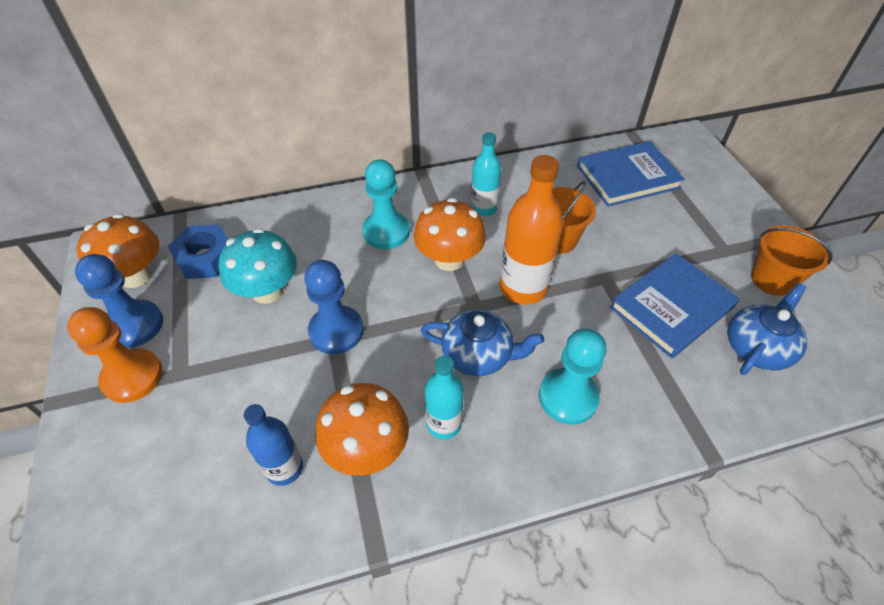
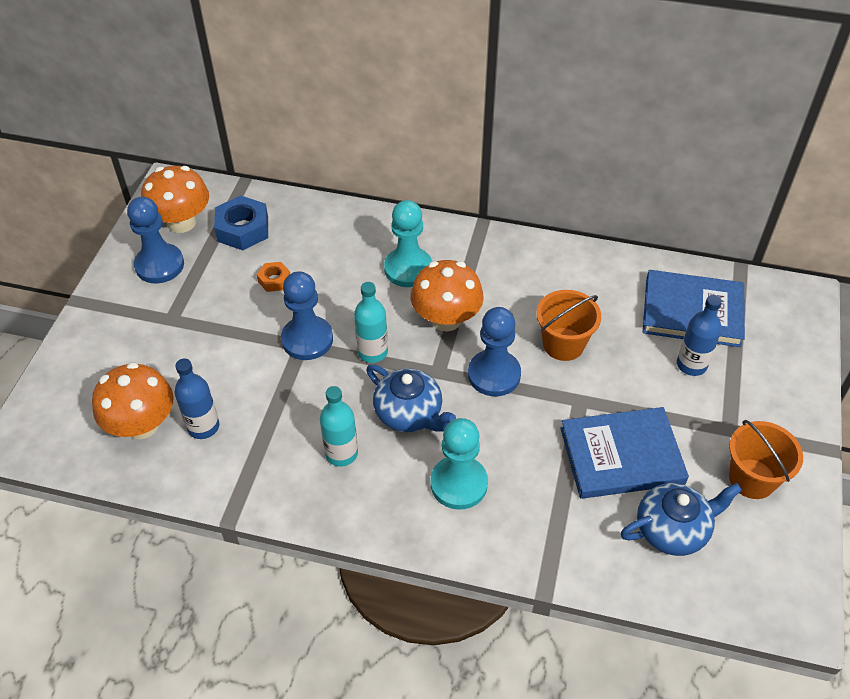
camera: 30 degrees right, 0 degrees up
orange pawn [67,307,163,403] -> none
turquoise mushroom [219,228,297,304] -> orange nut [257,262,290,292]
orange mushroom [315,383,409,476] -> orange mushroom moved to [92,362,174,439]
turquoise bottle [471,132,501,216] -> turquoise bottle moved to [354,282,388,363]
orange bottle [500,155,563,305] -> blue pawn [468,307,521,396]
none -> blue bottle [677,295,722,376]

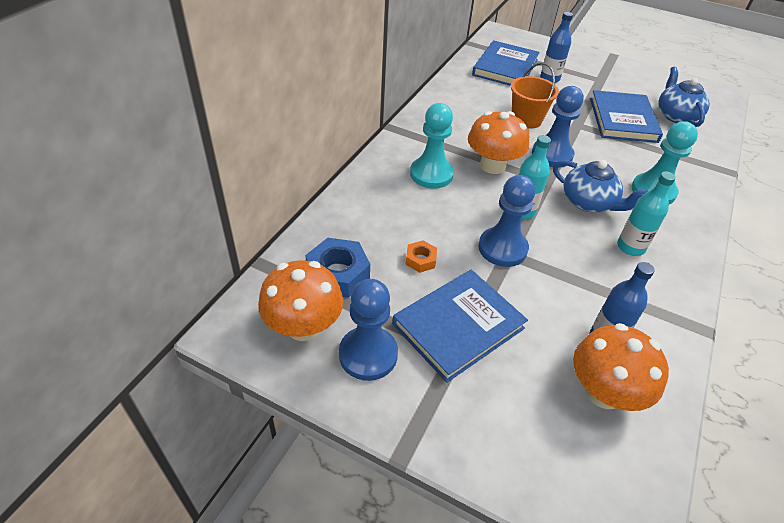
camera: 80 degrees left, 5 degrees down
blue teapot [366,364,456,432] -> blue teapot turned 75 degrees clockwise [553,160,648,212]
orange bucket [729,420,803,499] -> none
none -> blue book [393,269,528,383]

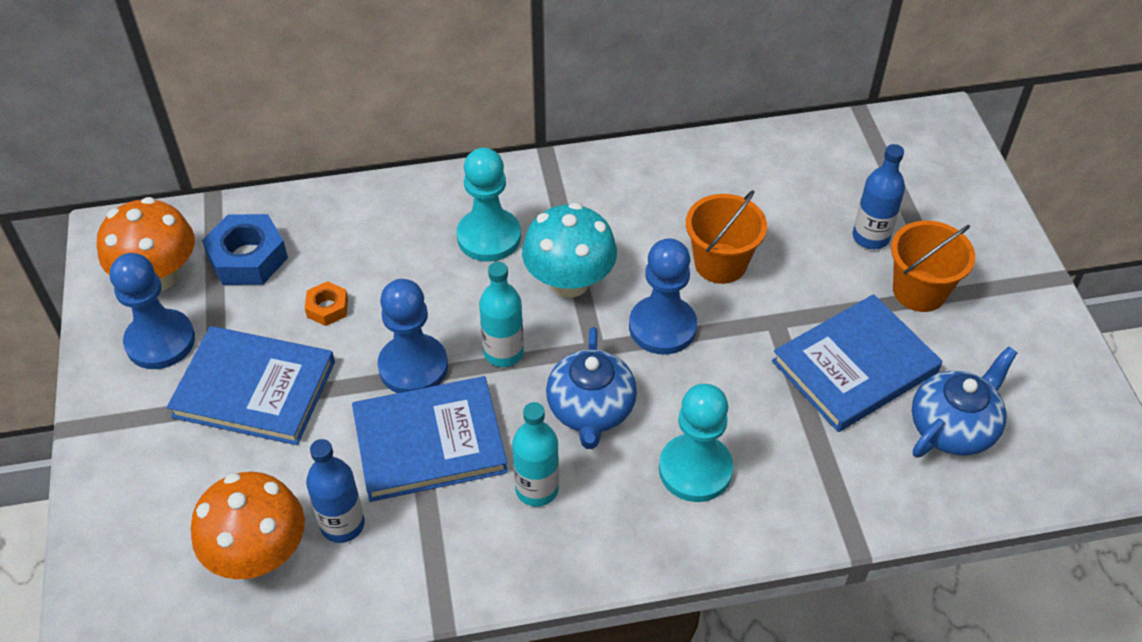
camera: 55 degrees right, 5 degrees up
orange mushroom [468,111,529,174] -> turquoise mushroom [522,203,617,298]
blue book [472,40,540,86] -> blue book moved to [352,376,508,502]
none -> orange bucket [891,221,975,312]

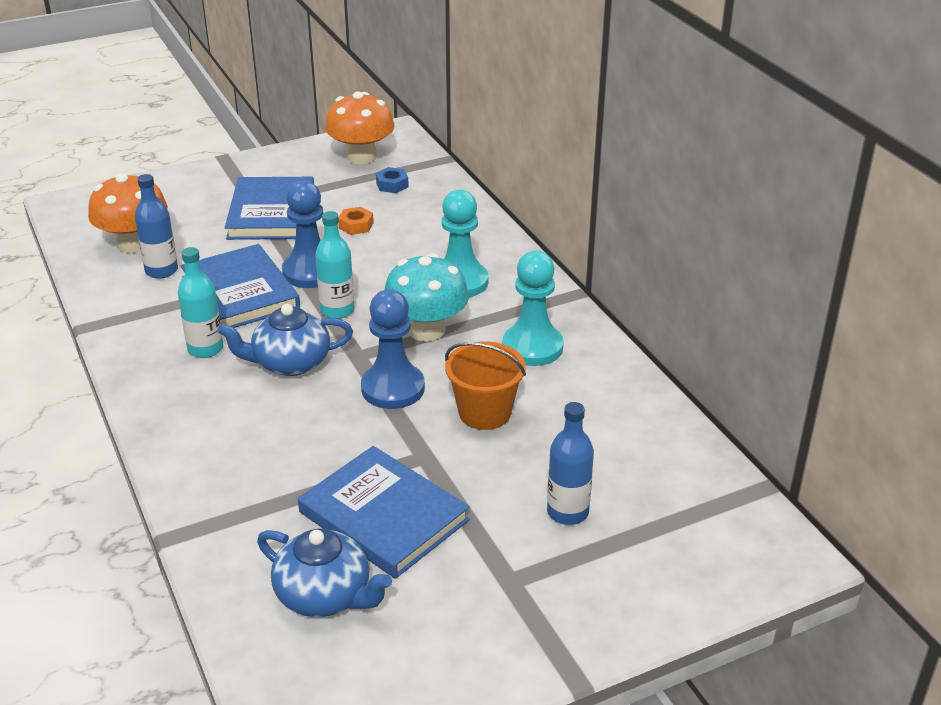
camera: 75 degrees right, 15 degrees down
blue pawn [110,253,195,369] -> none
blue nut [202,214,288,285] -> blue nut [376,167,409,193], size x0.55
turquoise pawn [659,384,733,502] -> turquoise pawn moved to [502,251,564,366]
orange bucket [891,221,975,312] -> none

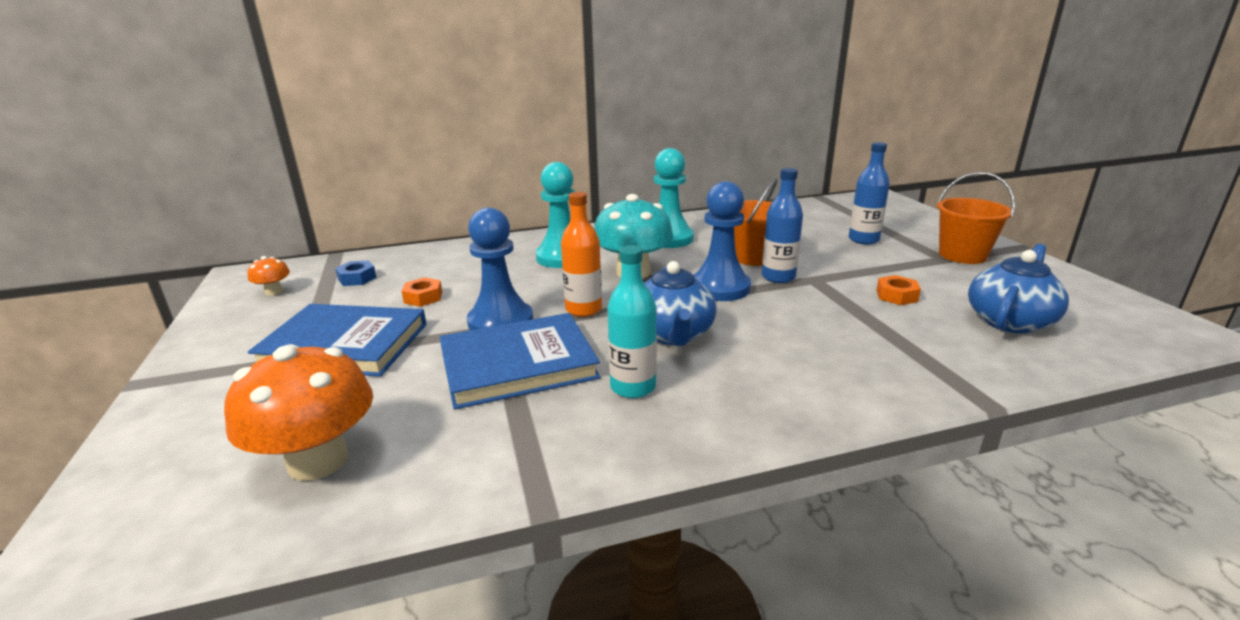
camera: 80 degrees left, 10 degrees down
blue bottle [135,174,178,279] -> blue bottle moved to [762,168,803,283]
blue book [298,446,470,579] -> orange nut [876,275,921,305]
turquoise bottle [315,211,355,319] -> orange bottle [561,192,602,317]
orange mushroom [325,91,394,164] -> orange mushroom [247,256,290,296], size x0.46
none -> orange bucket [937,172,1015,264]

